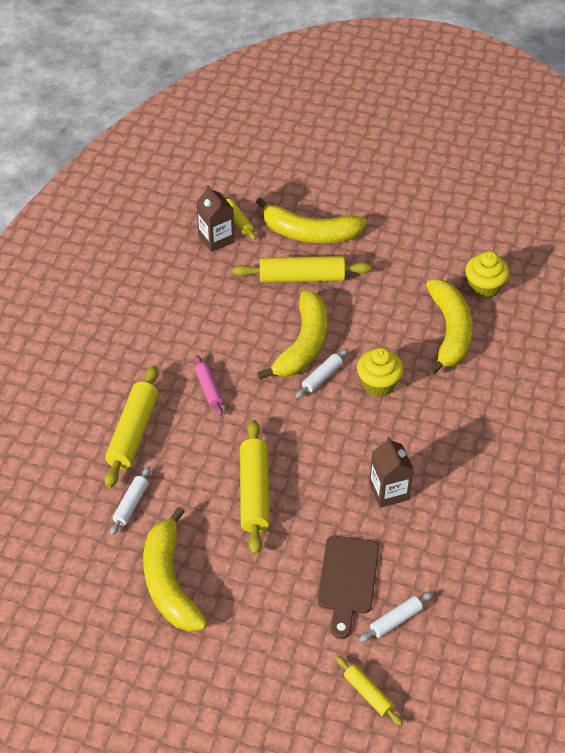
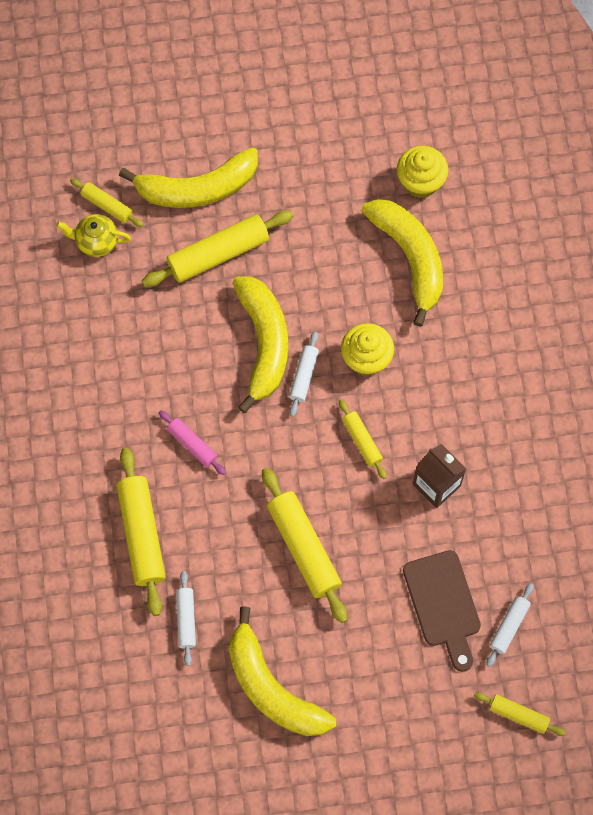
camera: 25 degrees left, 20 degrees up
brown carton [196,185,235,252] -> yellow teapot [56,214,131,257]
none -> yellow rolling pin [339,399,387,479]

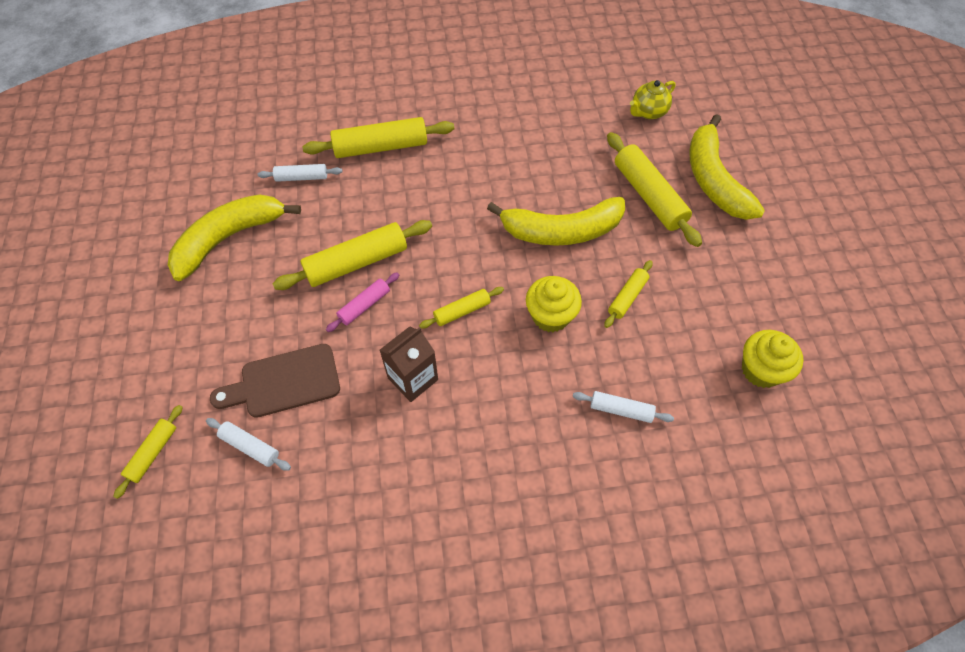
camera: 90 degrees right, 10 degrees down
yellow teapot [56,214,131,257] -> yellow teapot turned 135 degrees counterclockwise [630,80,676,119]
yellow rolling pin [70,178,144,227] -> yellow rolling pin moved to [604,260,652,328]
pink rolling pin [159,410,226,475] -> pink rolling pin moved to [326,272,399,332]
white rolling pin [289,332,319,416] -> white rolling pin moved to [573,391,674,423]
yellow banana [362,199,443,327] -> none

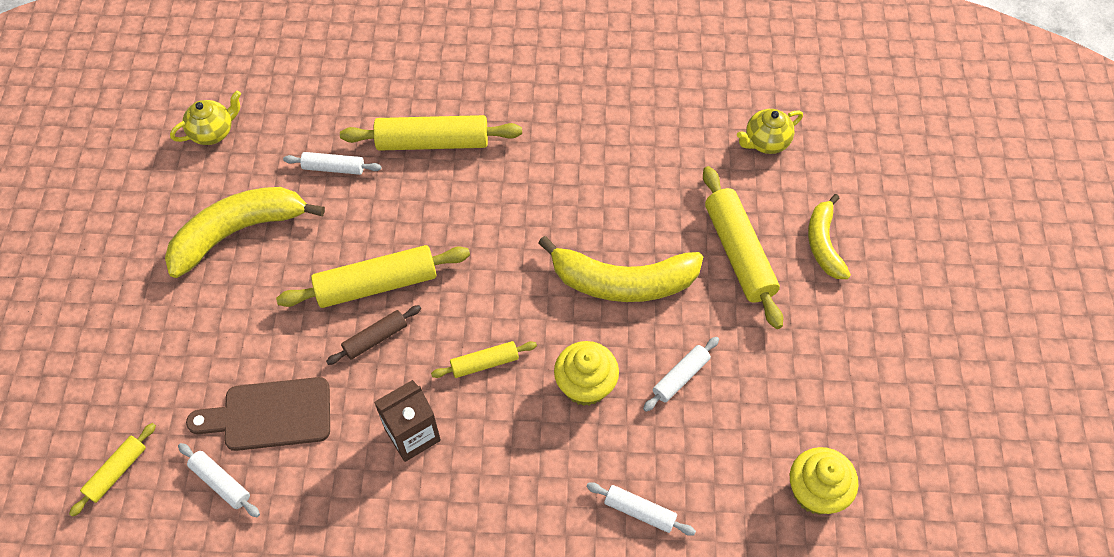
camera: 10 degrees right, 0 degrees up
pink rolling pin [326,272,399,332] -> brown rolling pin [326,305,421,365]
yellow rolling pin [604,260,652,328] -> white rolling pin [643,337,719,412]
yellow banana [689,114,765,220] -> yellow banana [808,194,851,279], size x0.60
none -> yellow teapot [170,91,241,145]

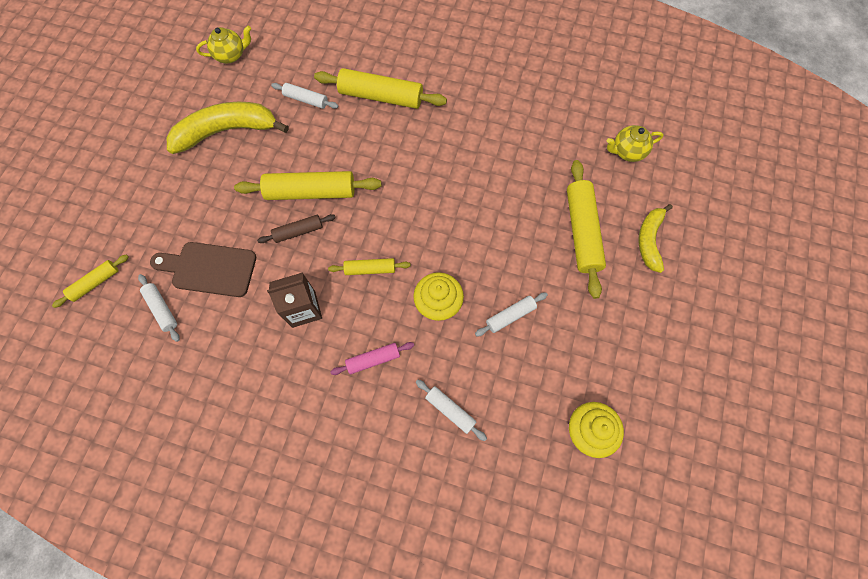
camera: 15 degrees right, 10 degrees up
yellow banana [538,236,703,302] -> none
none -> pink rolling pin [330,342,414,375]

